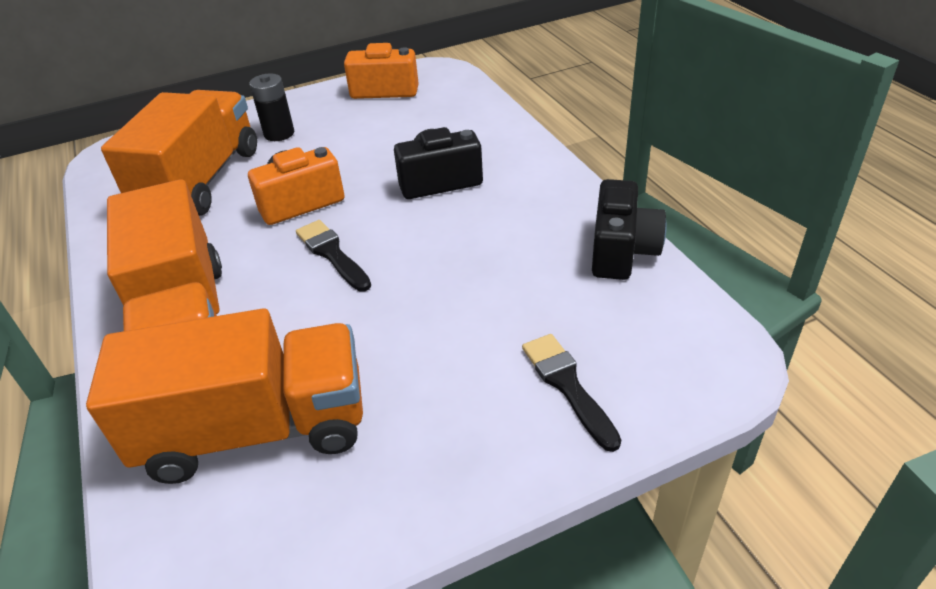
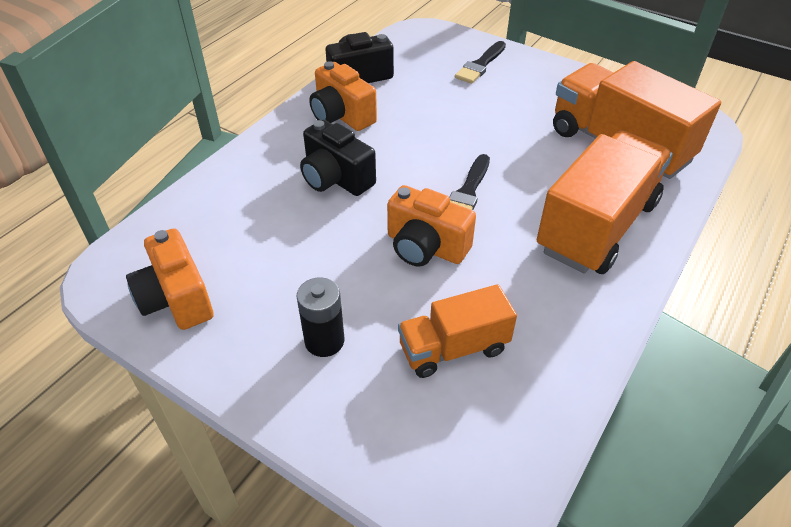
camera: 125 degrees left, 5 degrees up
orange truck [101,90,257,216] -> orange truck [398,284,517,378], size x0.57
none -> orange camera [309,61,377,131]

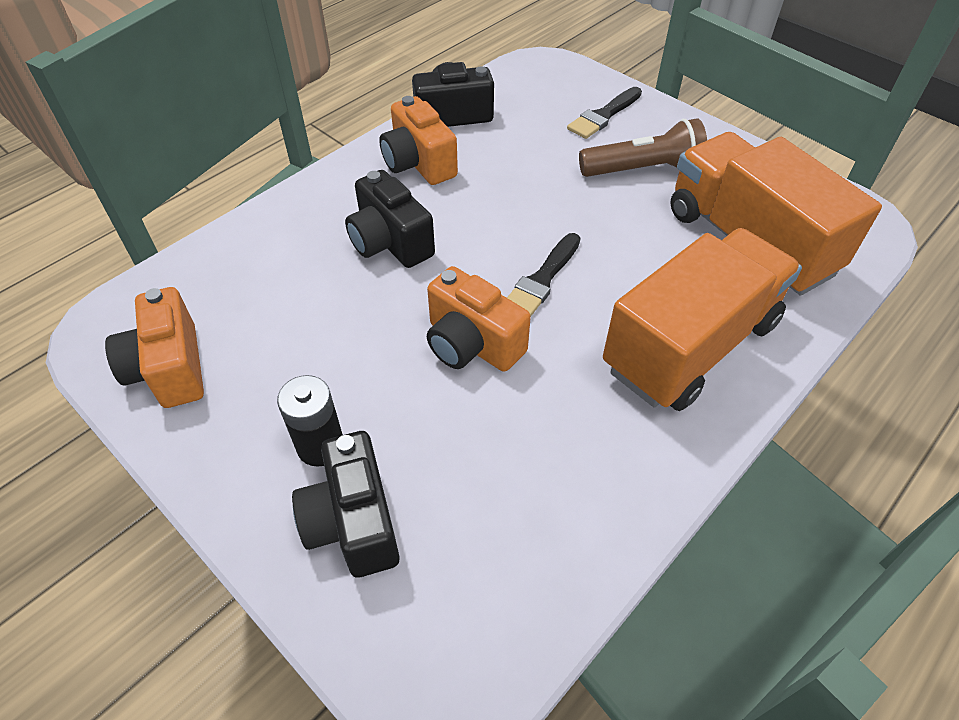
camera: 10 degrees right, 5 degrees up
orange truck [398,284,517,378] -> none
none -> black camera [292,431,400,578]
none -> brown flashlight [579,119,707,177]

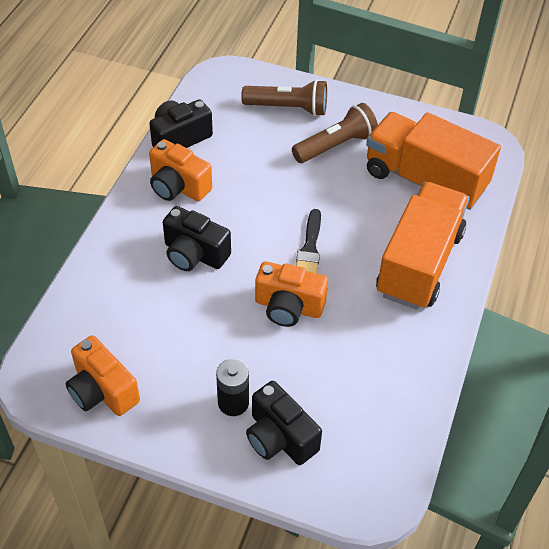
camera: 25 degrees left, 0 degrees up
black brush [567,87,642,139] -> brown flashlight [241,79,327,116]

